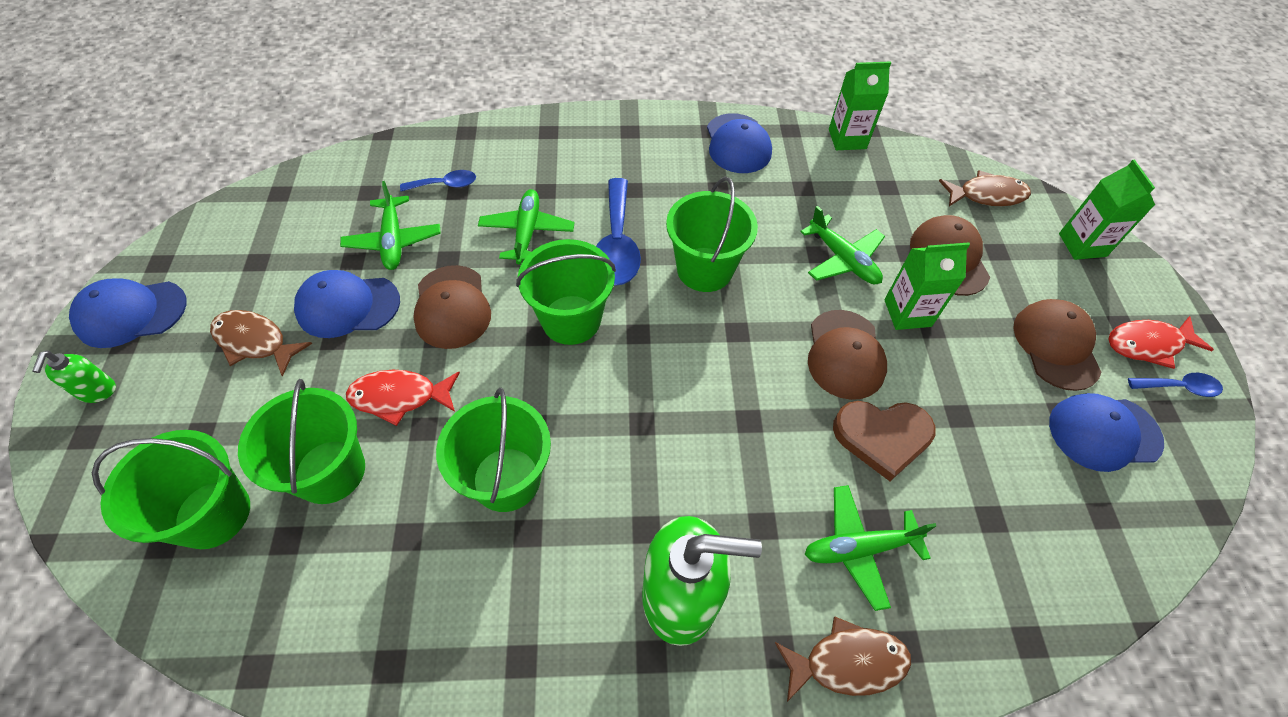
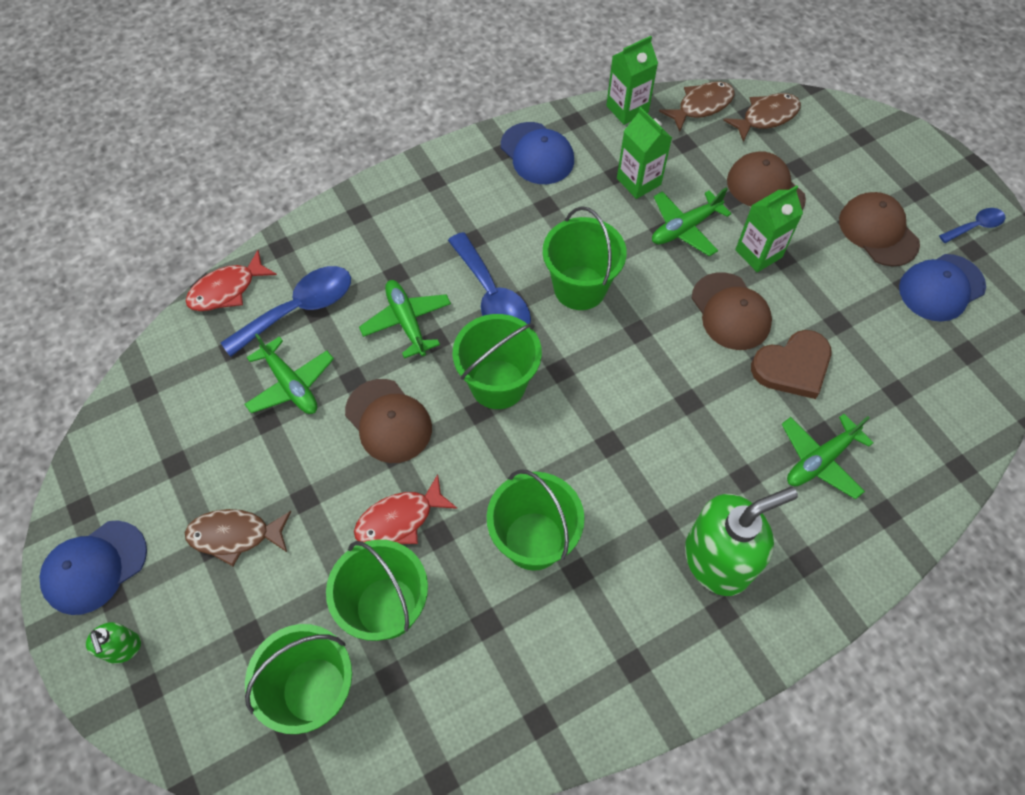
camera: 25 degrees left, 5 degrees up
blue cap [294,270,400,338] -> none
blue spoon [400,170,476,191] -> blue spoon [221,266,351,357], size x1.86
brown fish [775,616,911,702] -> brown fish moved to [659,81,734,132]
green plane [800,206,885,284] -> green plane turned 120 degrees clockwise [652,188,732,256]
green carton [1059,160,1155,260] -> green carton moved to [617,107,672,199]
red fish [1108,316,1214,369] -> red fish moved to [186,250,277,311]

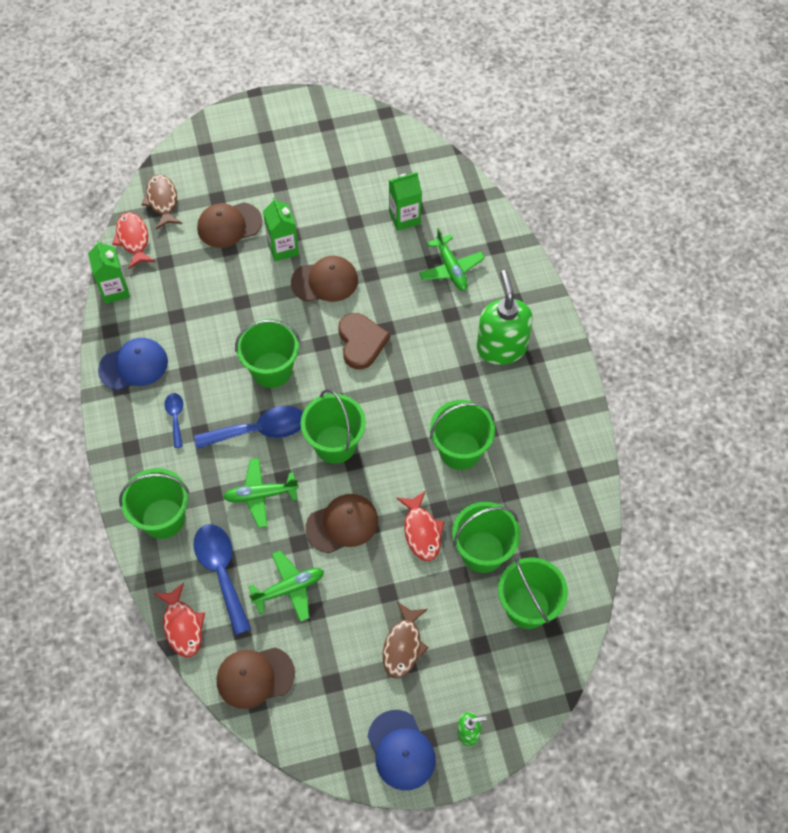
camera: 75 degrees left, 0 degrees up
green carton [617,107,672,199] -> green carton moved to [389,172,422,231]
green plane [652,188,732,256] -> none
brown fish [659,81,734,132] -> red fish [112,212,155,269]
brown heart [751,330,831,399] -> brown heart moved to [338,313,390,369]
brown cap [839,192,920,266] -> brown cap moved to [217,647,295,709]
blue cap [899,254,986,322] -> none
blue spoon [939,208,1005,243] -> blue spoon moved to [164,393,183,448]
none -> green bucket [119,468,189,539]

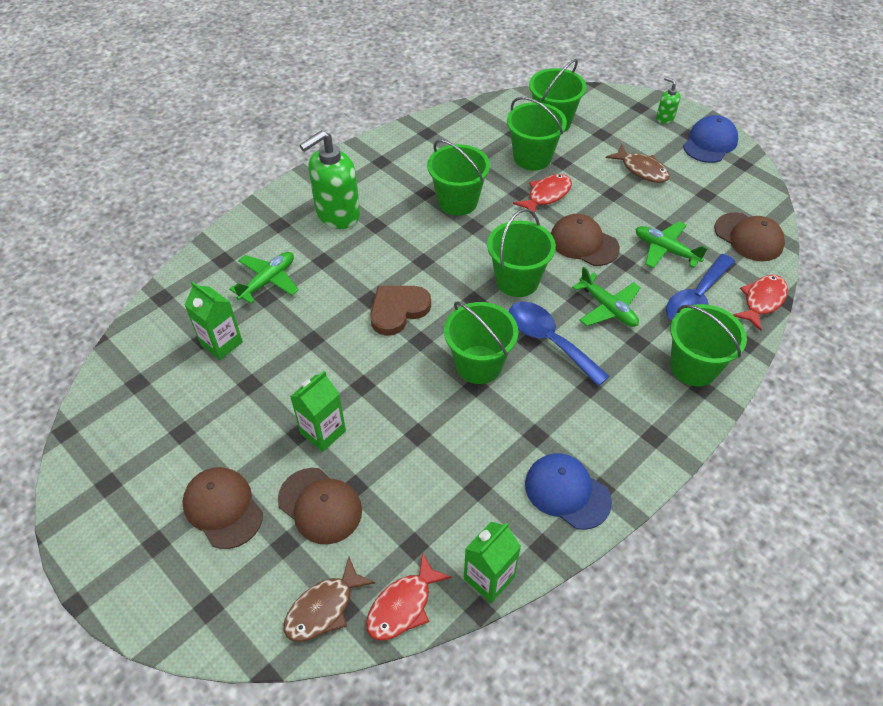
camera: 120 degrees left, 10 degrees down
blue spoon [164,393,183,448] -> none
brown cap [291,256,358,302] -> brown cap moved to [183,467,263,549]
brown fish [383,602,429,678] -> brown fish turned 60 degrees clockwise [606,145,670,183]

